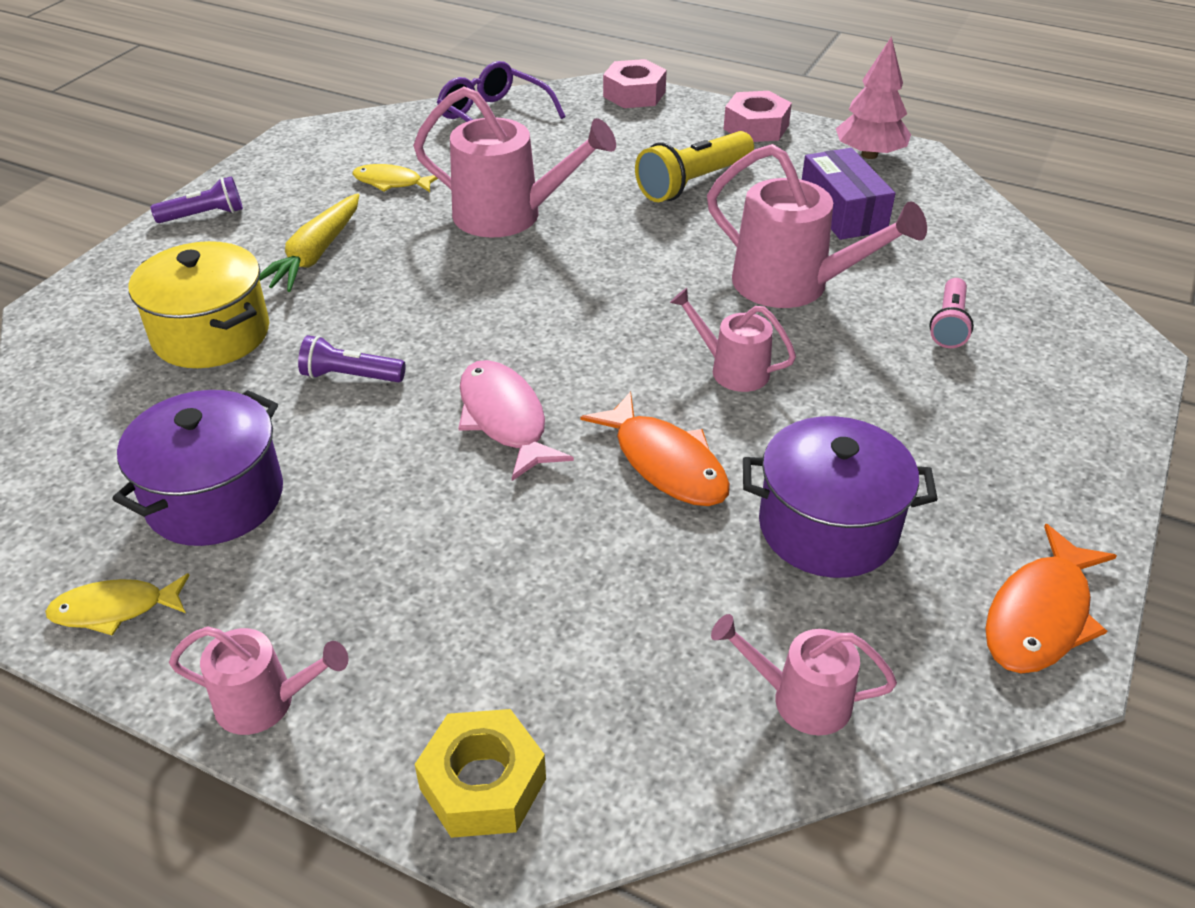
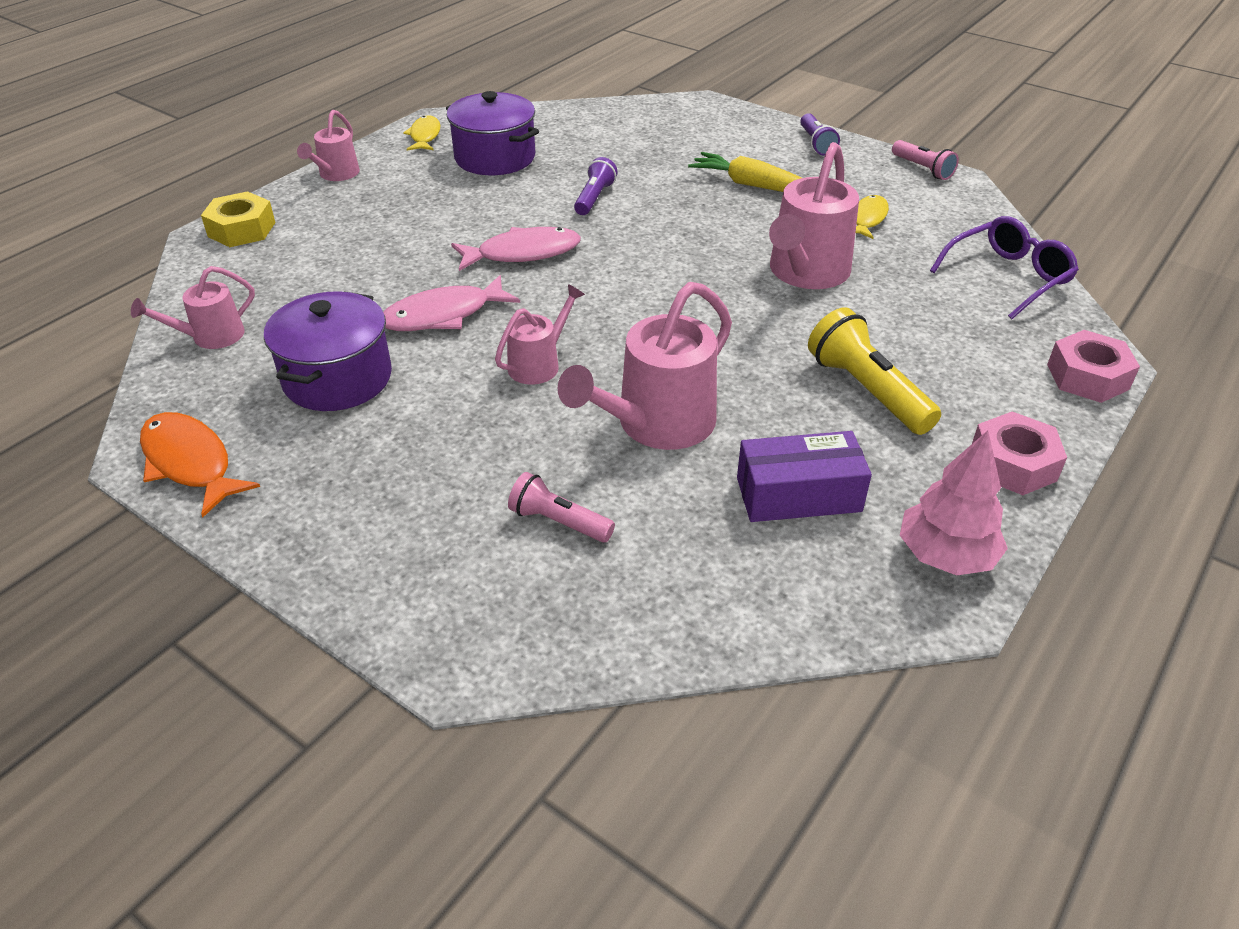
camera: 100 degrees right, 0 degrees up
yellow pot [128,241,269,368] -> none
orange fish [581,391,730,506] -> pink fish [383,275,520,331]
pink watering can [711,614,897,735] -> pink watering can turned 150 degrees counterclockwise [131,266,255,349]
none -> pink flashlight [892,140,959,180]

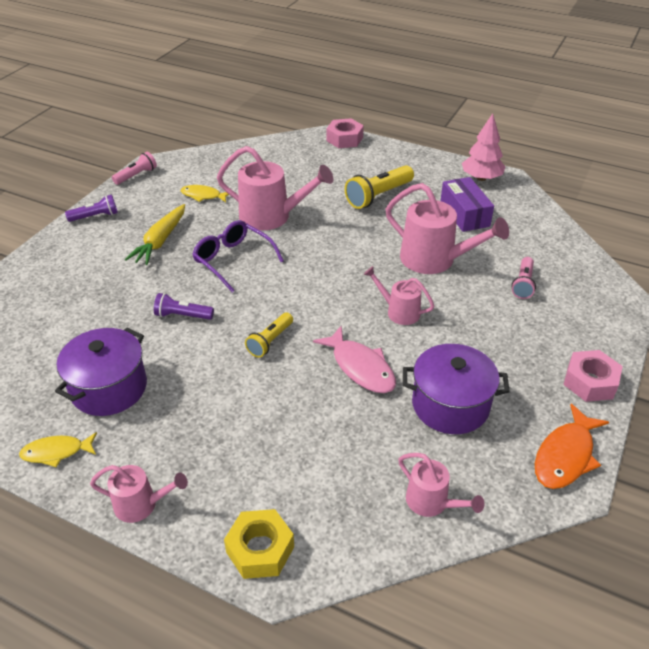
camera: 100 degrees left, 0 degrees up
pink fish [451,227,581,271] -> yellow flashlight [245,312,293,358]
purple glasses [930,216,1079,319] -> purple glasses moved to [192,220,284,292]
pink nut [972,411,1067,495] -> pink nut moved to [563,350,623,402]

